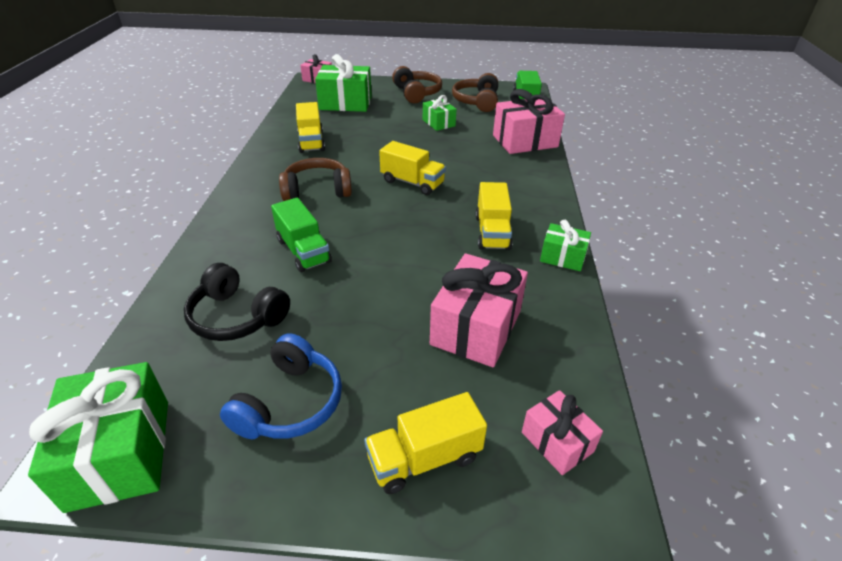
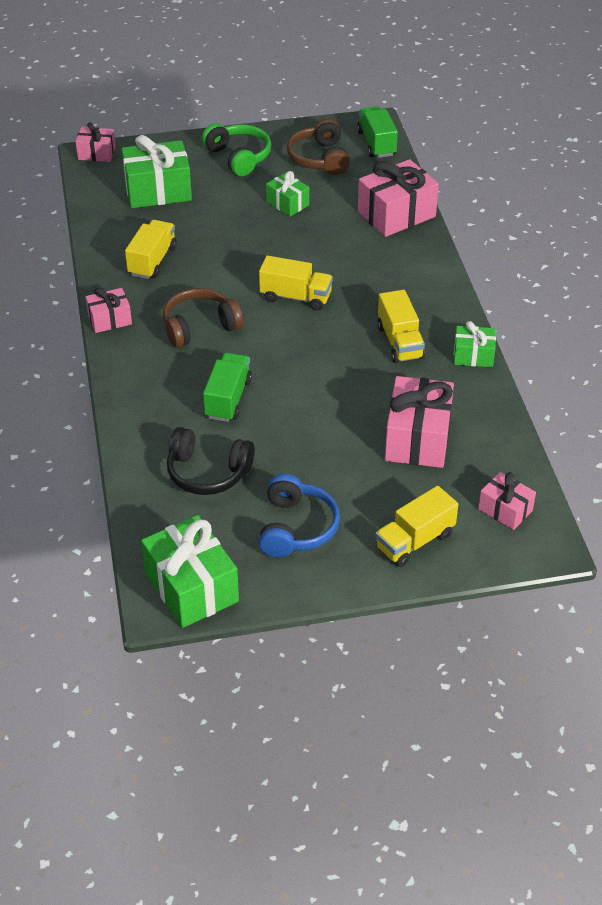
camera: 15 degrees left, 5 degrees up
green truck [271,198,332,272] -> green truck turned 120 degrees counterclockwise [203,353,252,422]
yellow truck [296,102,325,153] -> yellow truck turned 135 degrees counterclockwise [125,220,177,279]
brown headphones [392,66,442,103] -> green headphones [202,123,271,176]
none -> pink gift [85,288,132,333]

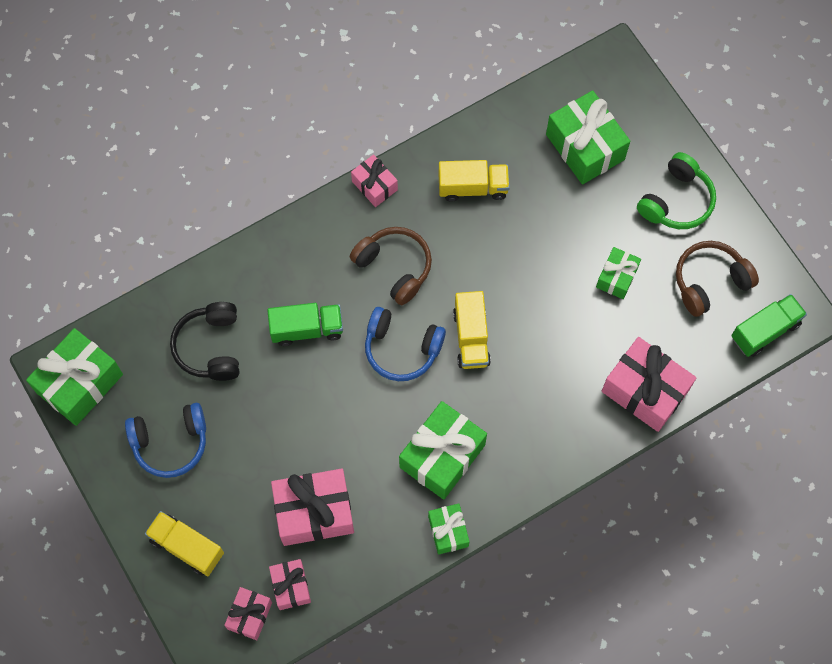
camera: 70 degrees right, 25 degrees up
pink gift [76,122,116,162] -> pink gift moved to [269,559,311,610]
yellow truck [377,290,425,363] -> green gift [399,401,487,500]
none -> blue headphones [365,307,446,381]

